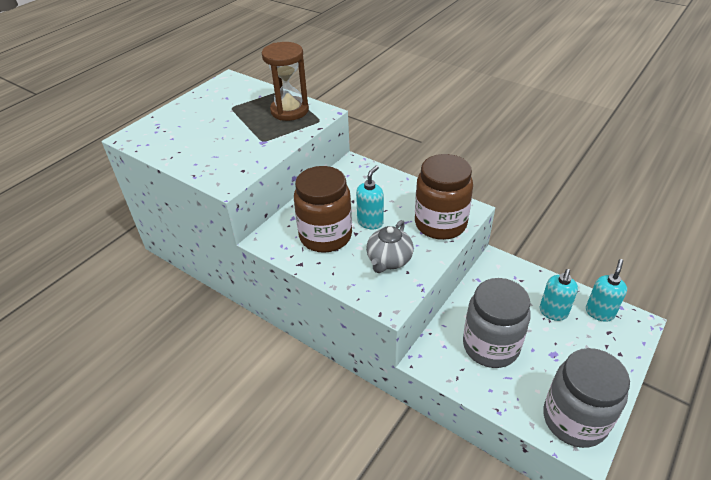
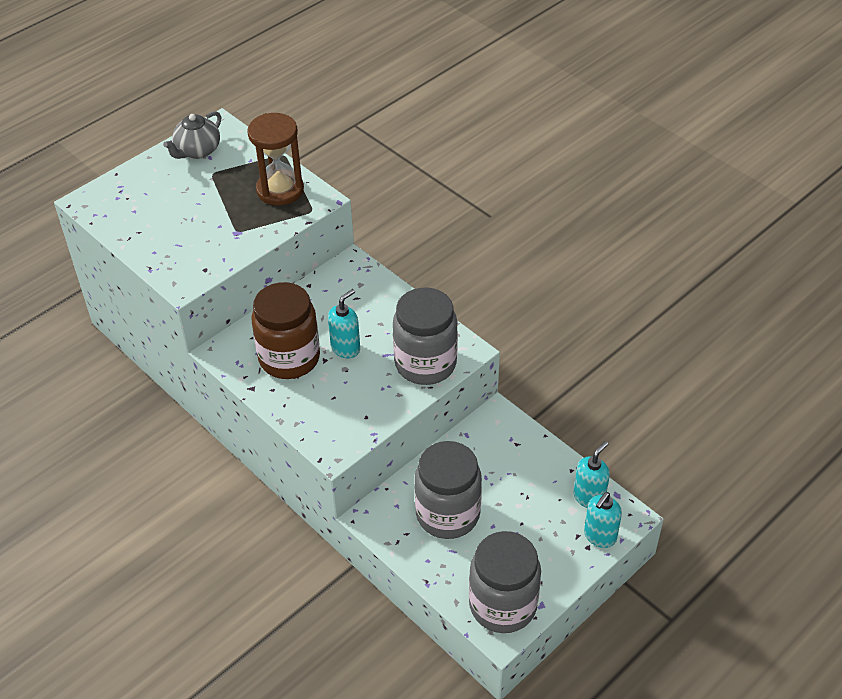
camera: 10 degrees right, 5 degrees up
grey teapot [366,220,414,273] -> grey teapot moved to [163,111,221,159]
brown jar [415,154,473,240] -> grey jar [393,288,458,385]
turquoise soap dispenser [540,269,578,321] -> turquoise soap dispenser moved to [584,492,622,548]

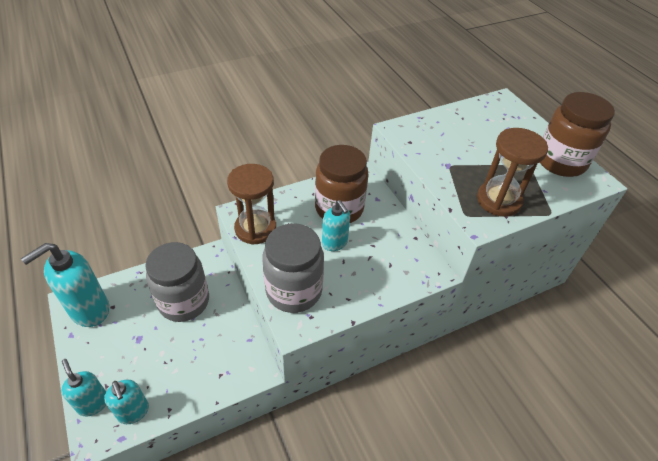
camera: 105 degrees right, 0 degrees up
grey teapot [163,111,221,159] -> brown jar [540,92,615,177]
grey jar [469,531,541,633] -> turquoise soap dispenser [21,243,109,327]
none -> brown hourglass [227,164,276,245]

